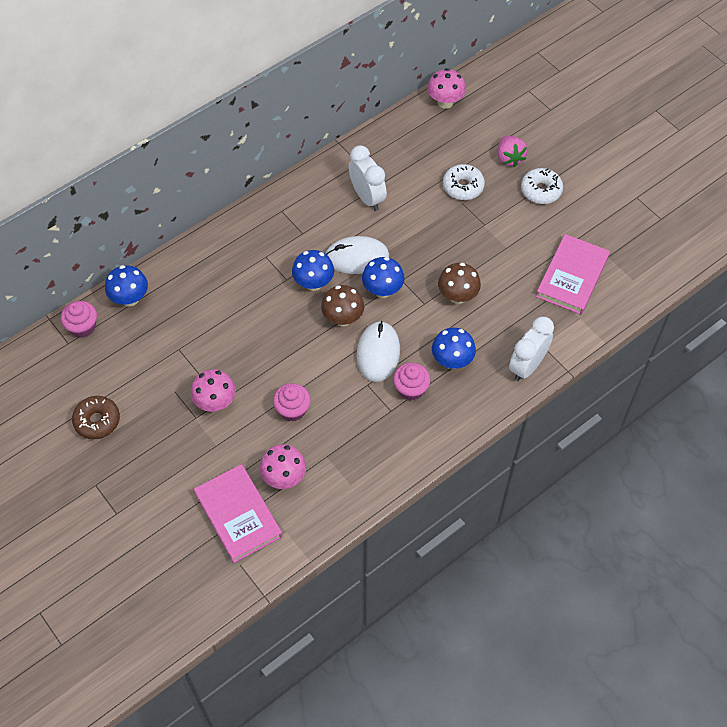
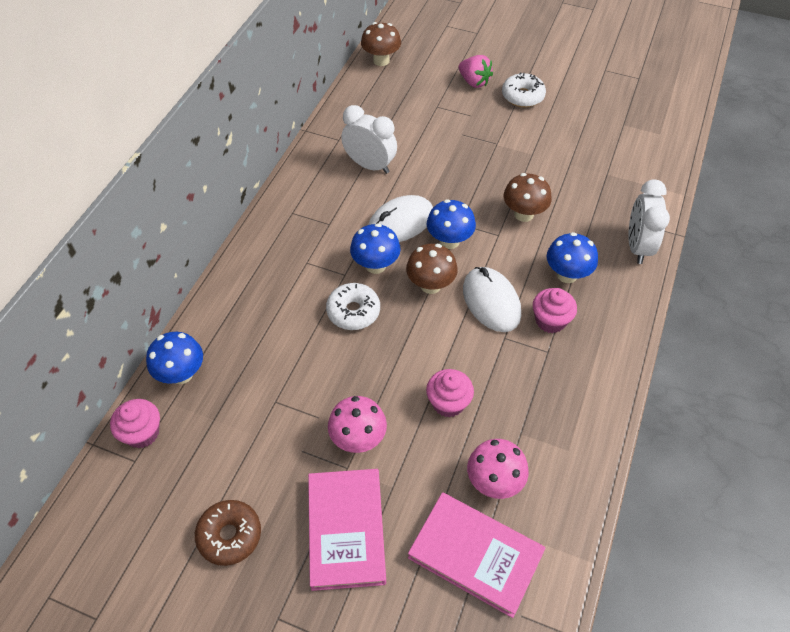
camera: 30 degrees left, 5 degrees down
pink mushroom [427,68,466,109] -> brown mushroom [361,22,401,66]
white donut [443,164,485,200] -> white donut moved to [326,283,380,330]
pink book [536,234,610,315] -> pink book moved to [308,469,386,591]

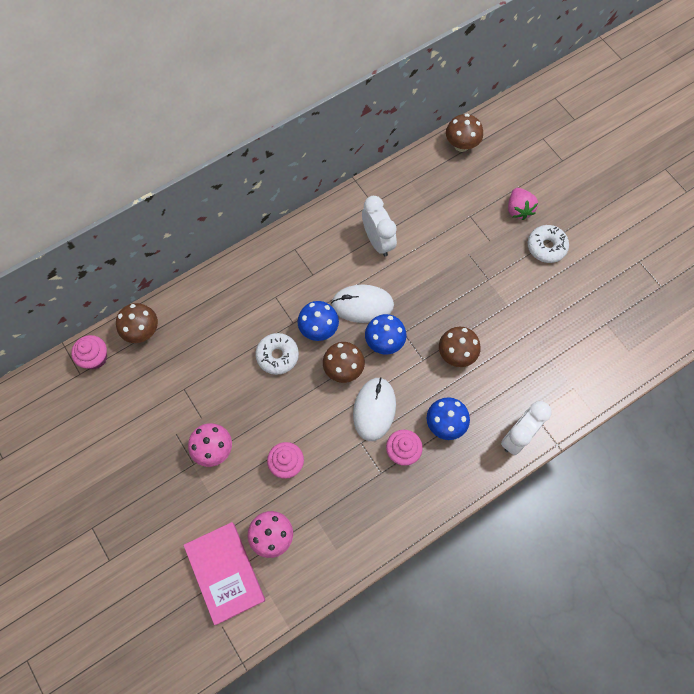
camera: 35 degrees right, 15 degrees up
blue mushroom [146,332,203,384] -> brown mushroom [116,303,158,343]
brown donut [195,500,261,566] -> none
pink book [308,469,386,591] -> none

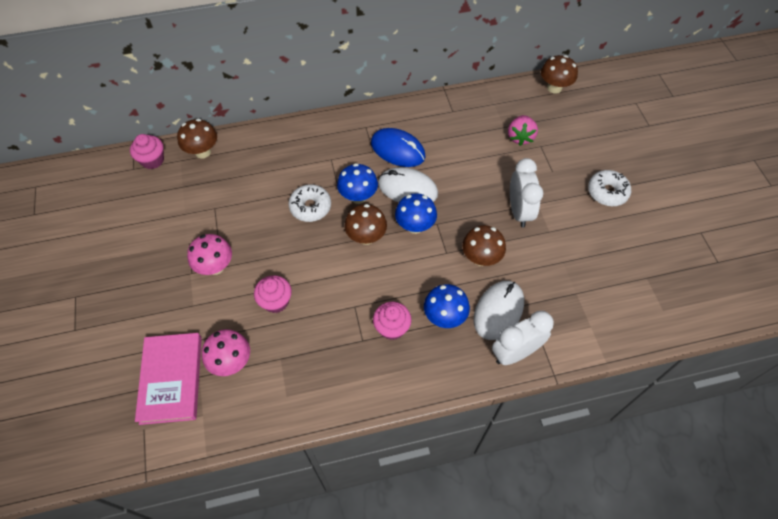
camera: 20 degrees right, 10 degrees down
white mouse [353,377,396,441] -> white mouse moved to [474,281,524,340]
white clock [362,196,397,257] -> white clock moved to [510,158,543,227]
pink strawberry [508,188,538,220] -> pink strawberry moved to [508,115,538,146]
none -> blue mouse [371,128,426,167]

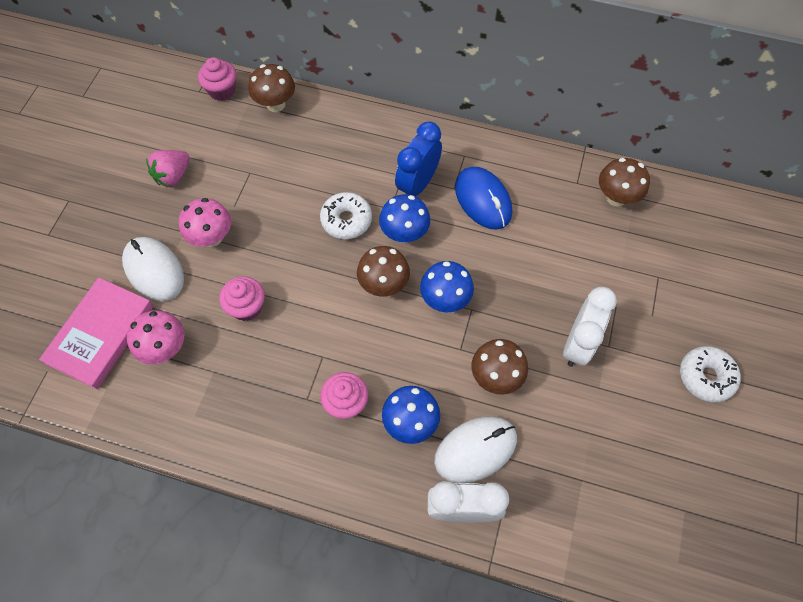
camera: 30 degrees right, 5 degrees up
white mouse [378,167,438,202] -> white mouse moved to [122,237,184,301]
pink strawberry [508,115,538,146] -> pink strawberry moved to [146,150,190,187]
brown mushroom [541,55,578,94] -> brown mushroom moved to [599,158,650,206]
none -> blue clock [395,121,442,196]

